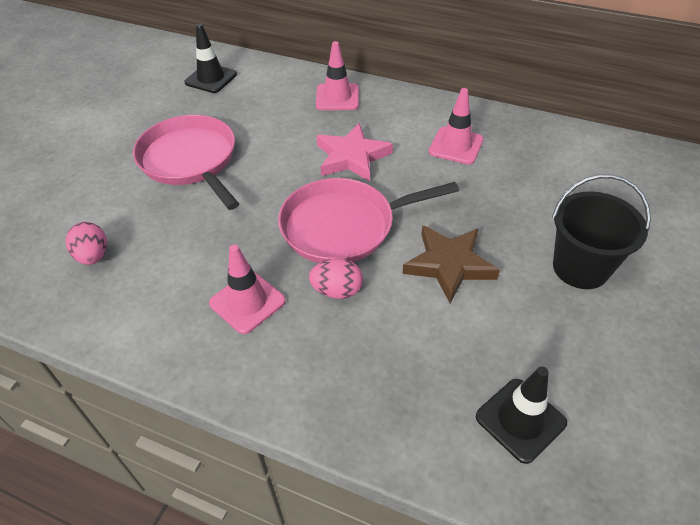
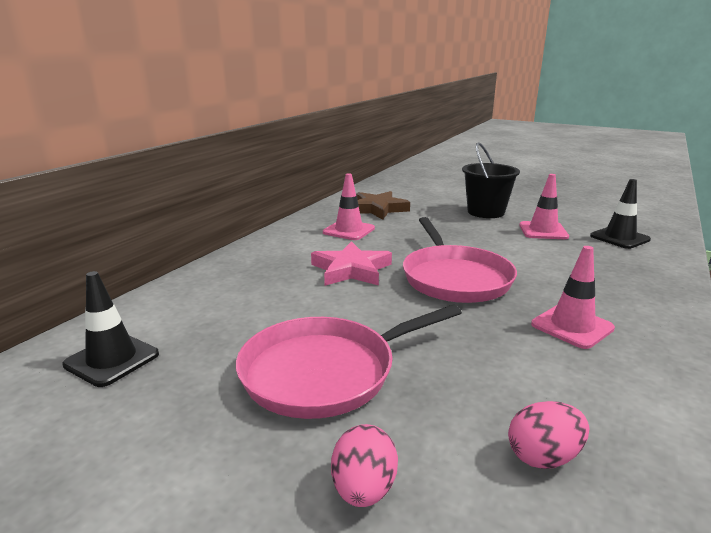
camera: 85 degrees left, 25 degrees down
pink egg [309,258,363,299] -> pink egg moved to [331,424,398,507]
pink traffic cone [316,41,359,110] -> pink traffic cone moved to [519,174,569,239]
brown star [402,225,500,303] -> brown star moved to [356,191,410,220]

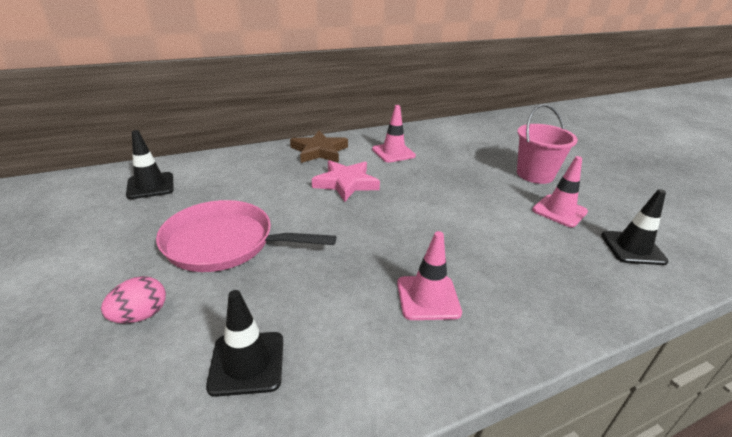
camera: 35 degrees right, 10 degrees up
brown star [356,191,410,220] -> brown star moved to [290,131,348,163]
pink pan [403,217,517,303] -> none
black bucket [462,142,520,218] -> pink bucket [517,104,578,184]
pink egg [508,401,589,469] -> black traffic cone [206,290,283,397]

